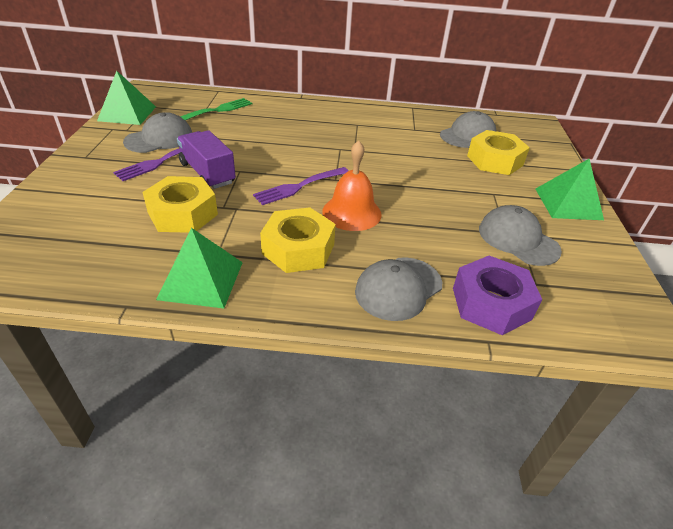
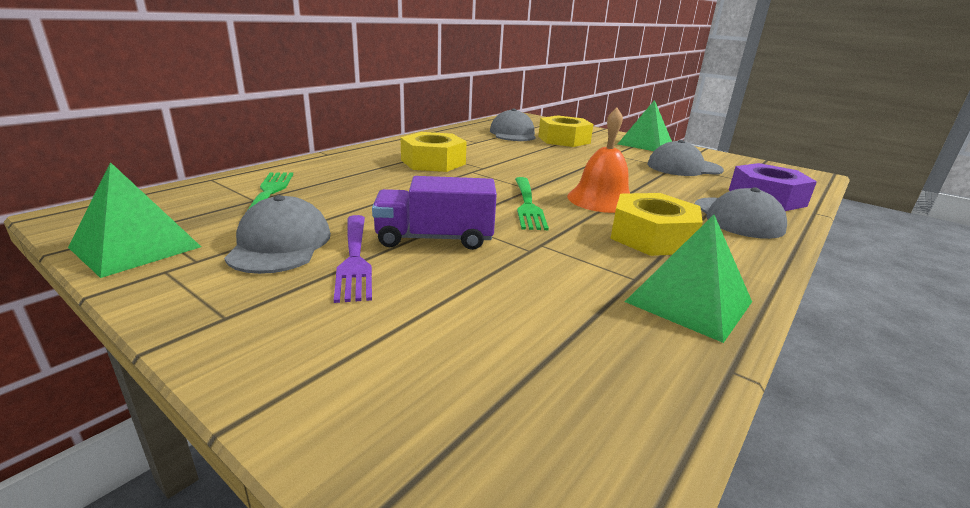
camera: 55 degrees left, 15 degrees down
yellow nut [142,176,218,233] -> yellow nut moved to [401,132,467,172]
purple fork [253,167,349,205] -> green fork [515,177,549,230]

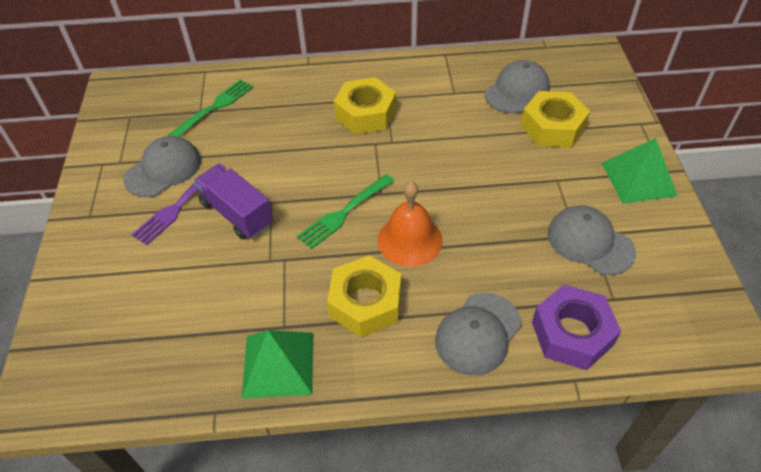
camera: 50 degrees right, 25 degrees up
green pyramid [68,162,201,278] -> none

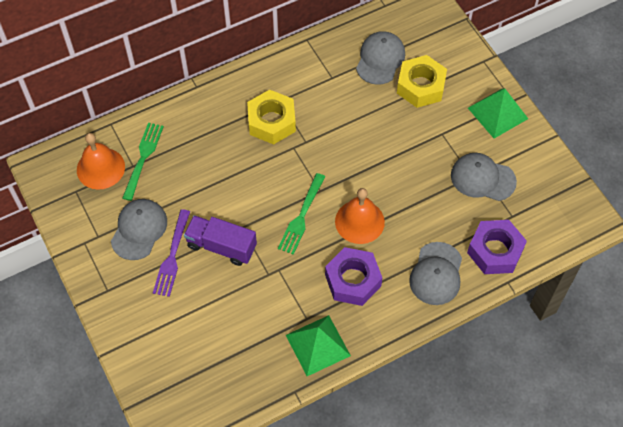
camera: 25 degrees left, 10 degrees up
yellow nut [327,255,401,337] -> purple nut [325,247,382,306]
none -> orange bell [77,133,125,189]

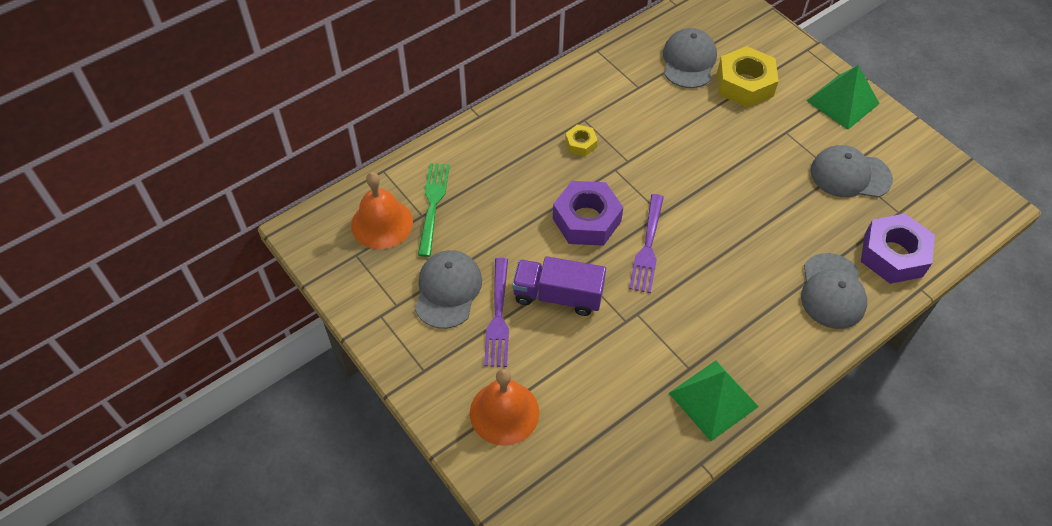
camera: 10 degrees left, 5 degrees down
yellow nut [247,90,296,145] -> yellow nut [565,125,598,157], size x0.50
green fork [278,173,325,255] -> purple fork [629,194,664,293]
purple nut [325,247,382,306] -> purple nut moved to [553,181,623,246]
orange bell [335,188,385,244] -> orange bell moved to [470,369,539,446]

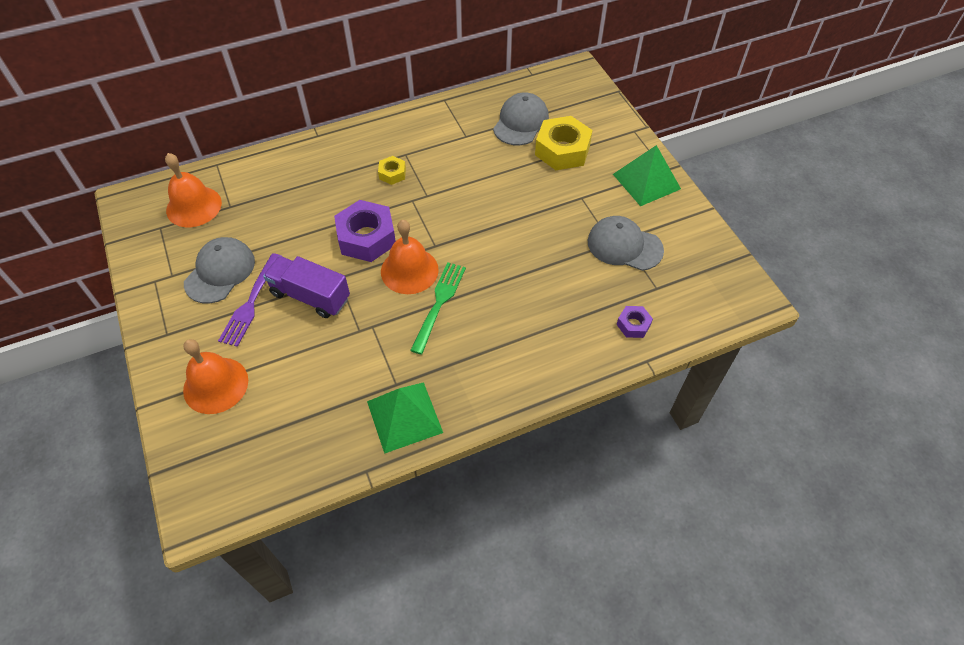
camera: 15 degrees right, 0 degrees up
green fork [418,163,450,257] -> green fork moved to [410,262,466,355]
purple fork [629,194,664,293] -> orange bell [381,220,439,294]
grey cap [801,253,867,329] -> none
purple nut [861,214,935,284] -> purple nut [617,306,653,338], size x0.50

